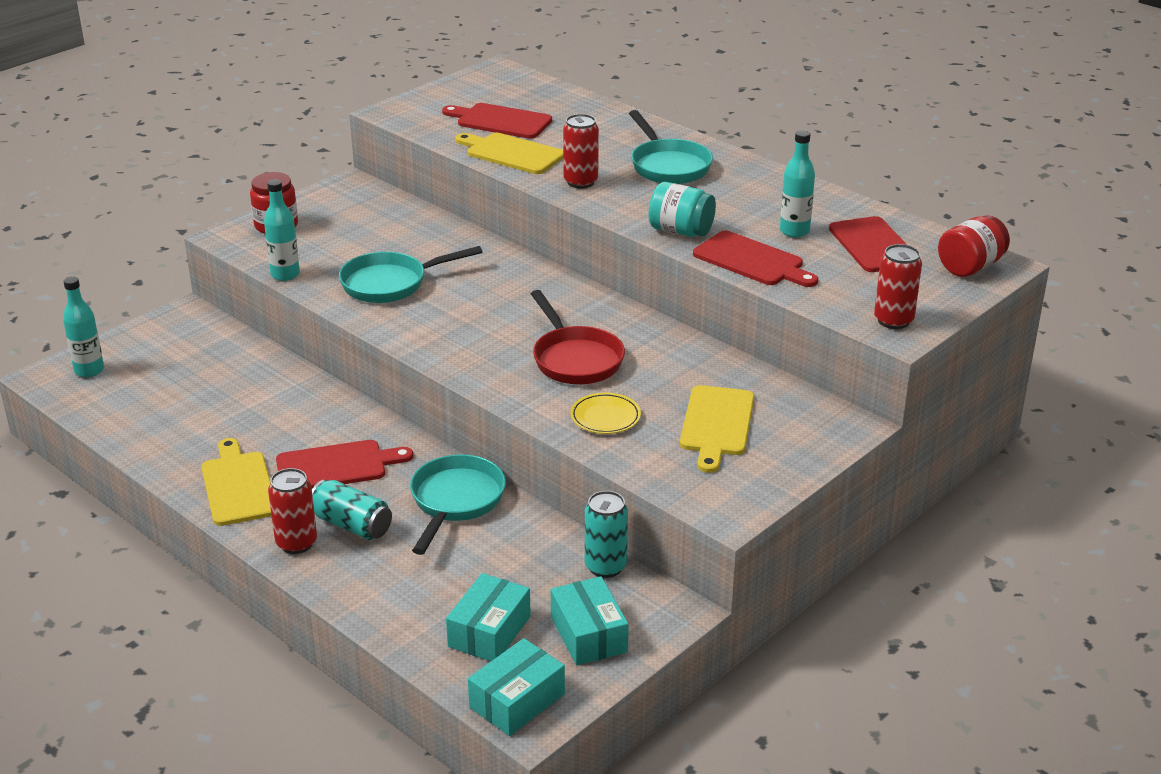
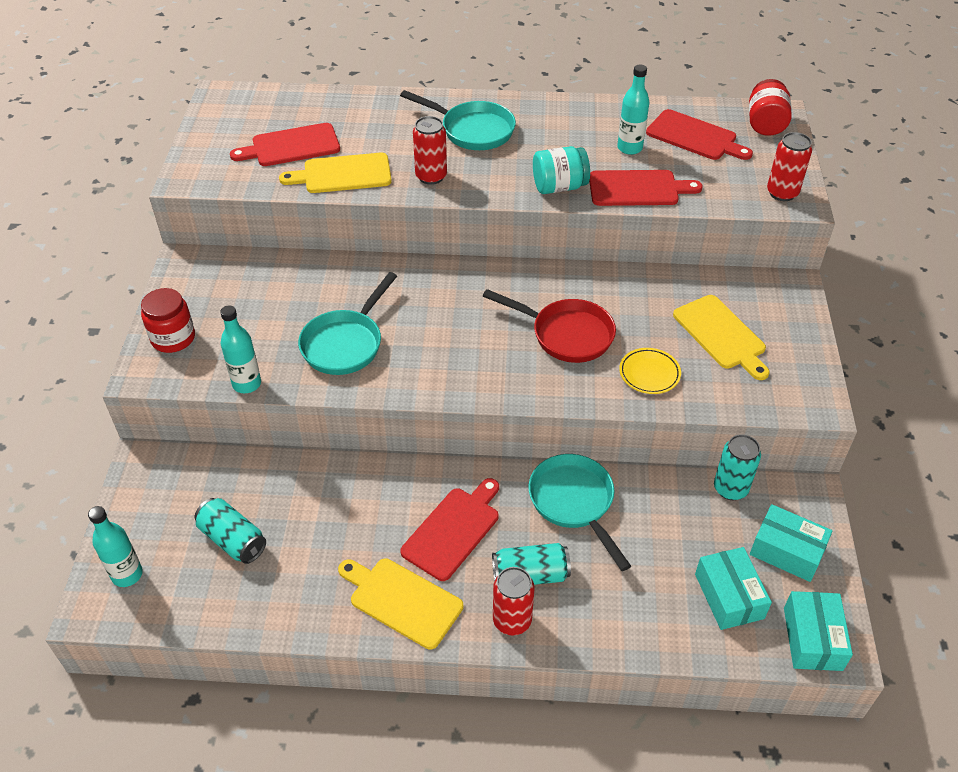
camera: 40 degrees left, 15 degrees up
none -> turquoise can [195,498,266,564]

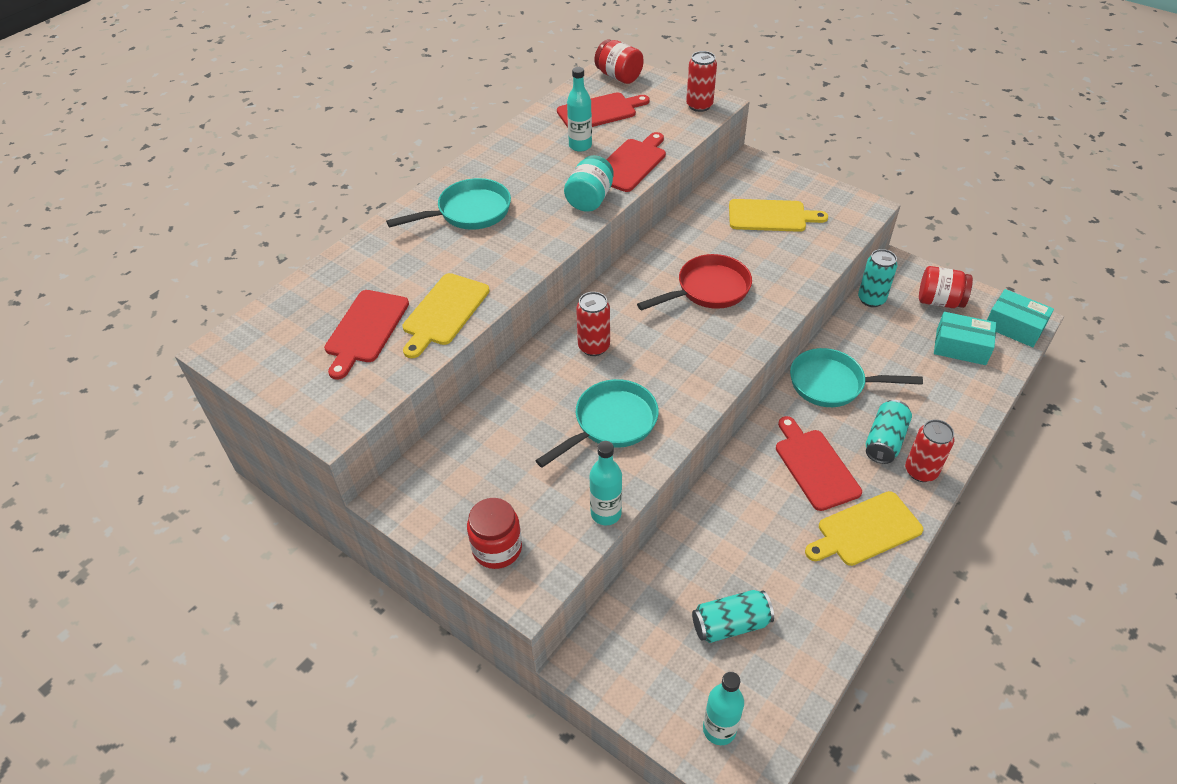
camera: 55 degrees left, 0 degrees up
turquoise pan [298,272,397,375] -> turquoise pan turned 105 degrees counterclockwise [535,379,659,468]
red can [413,116,447,185] -> red can moved to [576,292,610,356]
yellow plate [619,348,681,394] -> none
turquoise box [750,504,832,582] -> red jar [919,266,973,308]

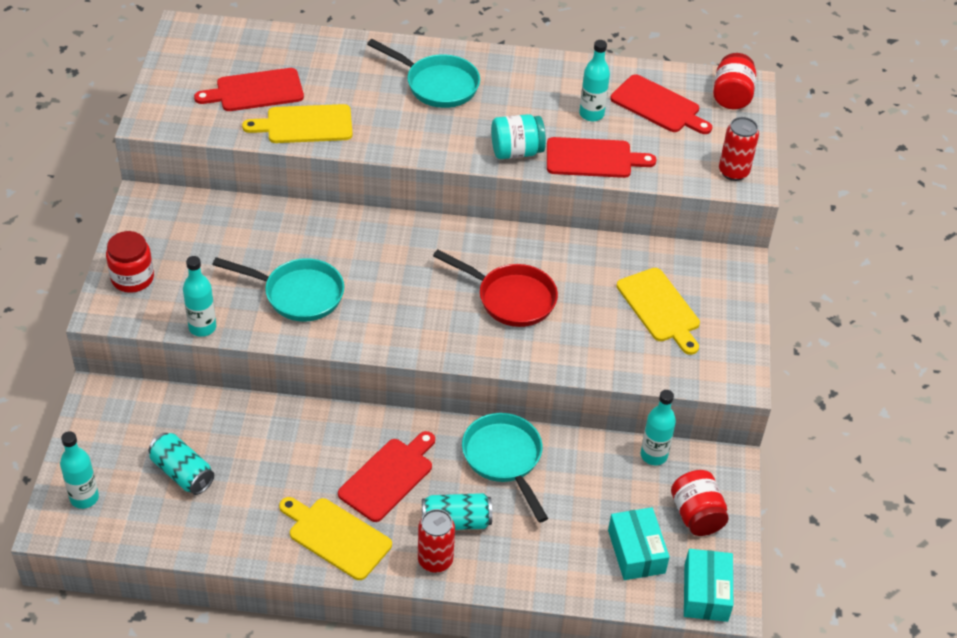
camera: 55 degrees right, 0 degrees up
red can [576,292,610,356] -> none
turquoise can [858,249,898,307] -> turquoise bottle [641,390,676,465]

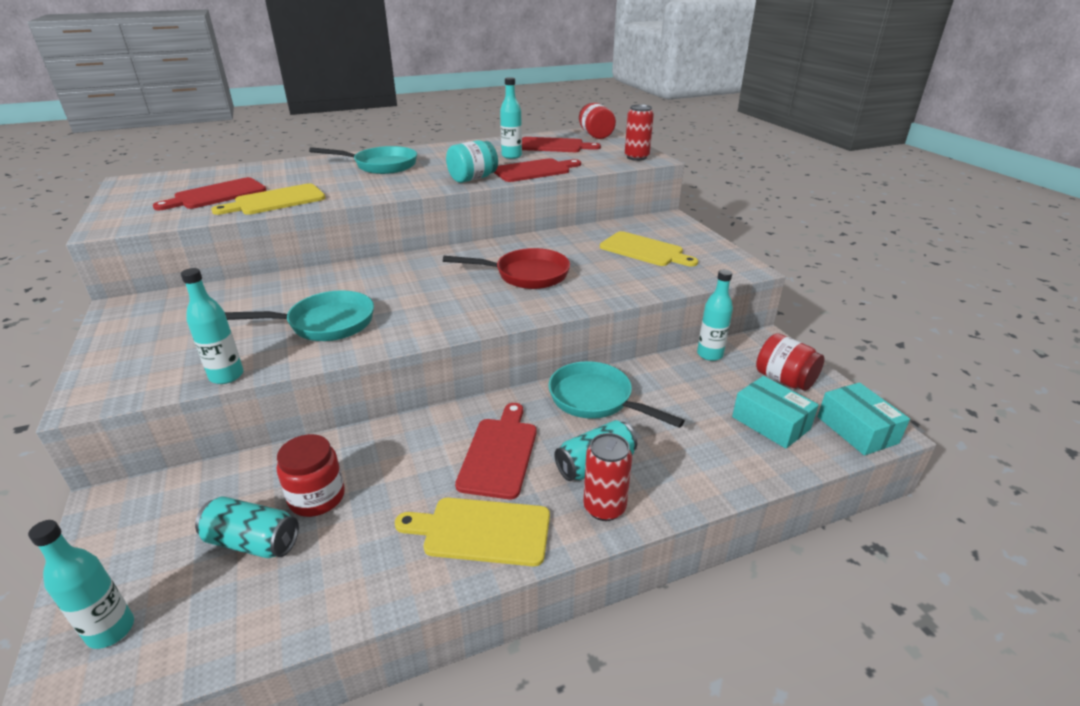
camera: 25 degrees left, 15 degrees down
red jar [106,231,154,293] -> red jar moved to [277,434,345,517]

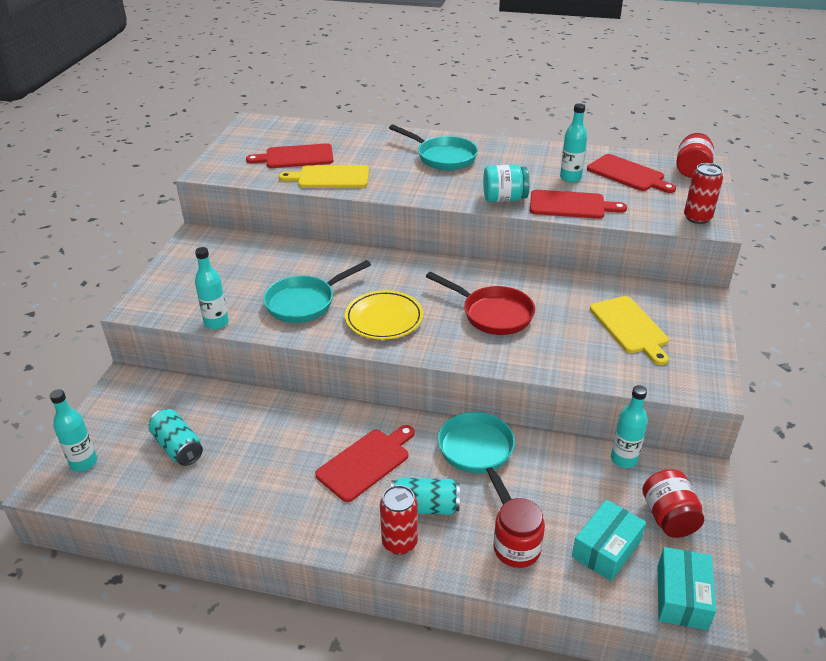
camera: 35 degrees right, 5 degrees up
turquoise pan [225,290,374,341] -> turquoise pan turned 120 degrees clockwise [263,260,371,323]
red jar [277,434,345,517] -> red jar moved to [493,498,545,568]
yellow cutting board [395,498,550,566] -> none
turquoise box [732,376,819,449] -> turquoise box turned 45 degrees clockwise [572,499,646,581]
none -> yellow plate [345,290,423,340]

